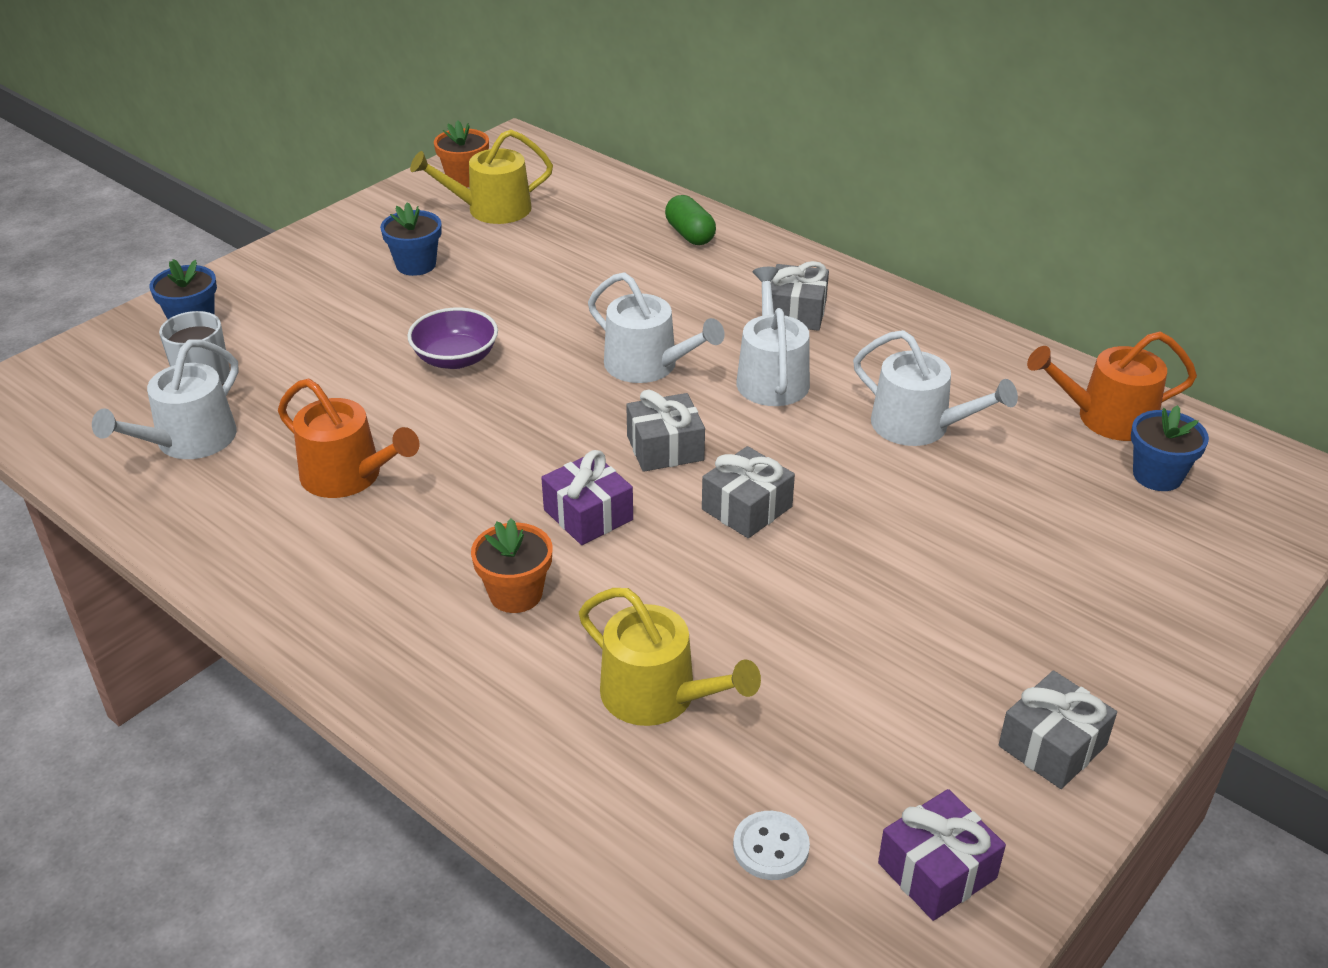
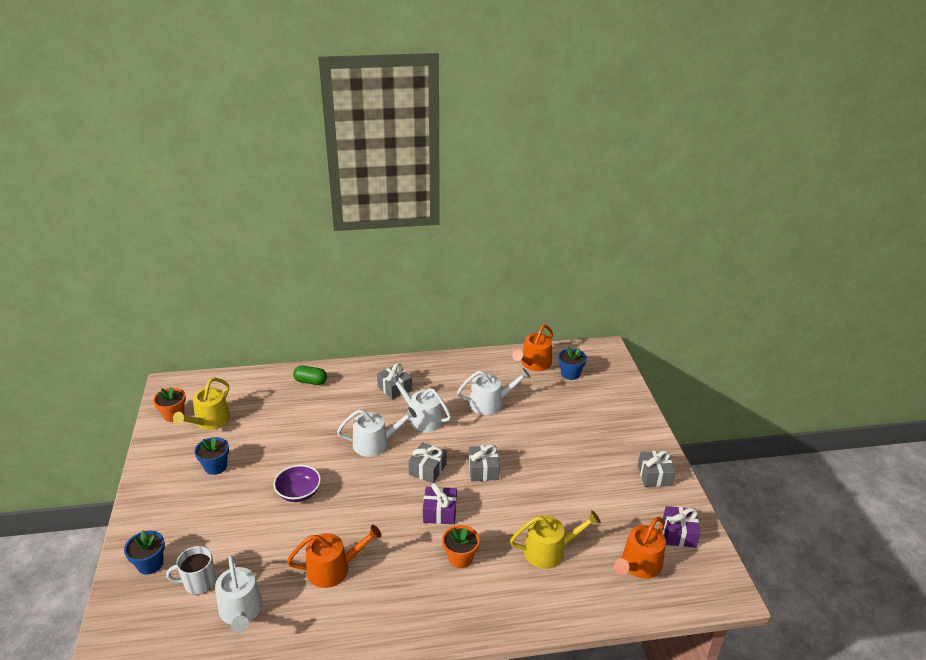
camera: 50 degrees left, 5 degrees down
white button [733,811,810,880] -> orange watering can [614,517,666,579]

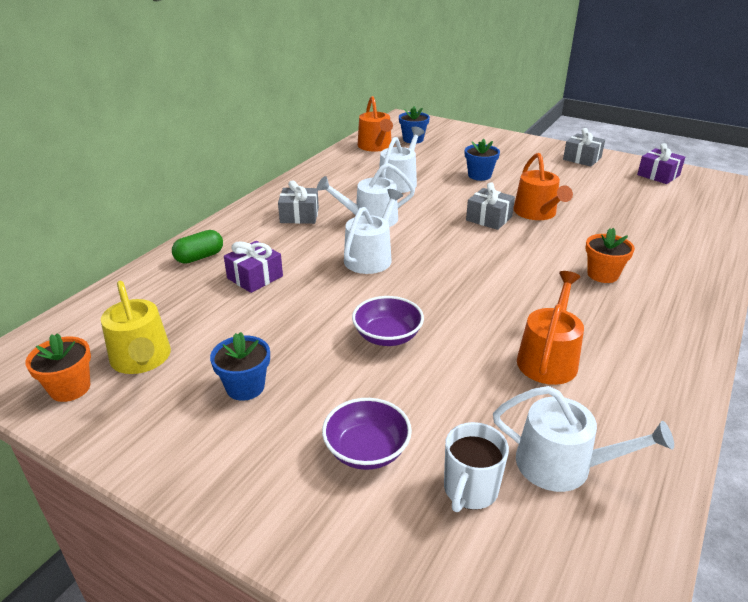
camera: 50 degrees left, 0 degrees up
blue flower pot [124,530,165,575] -> blue flower pot moved to [465,139,500,181]
grey gift [408,442,447,483] -> none
purple gift [423,483,457,524] -> purple gift moved to [224,241,283,293]
yellow watering can [510,510,601,569] -> none
orange watering can [614,517,666,579] -> orange watering can moved to [514,153,573,220]
none -> purple bowl [322,398,412,470]

